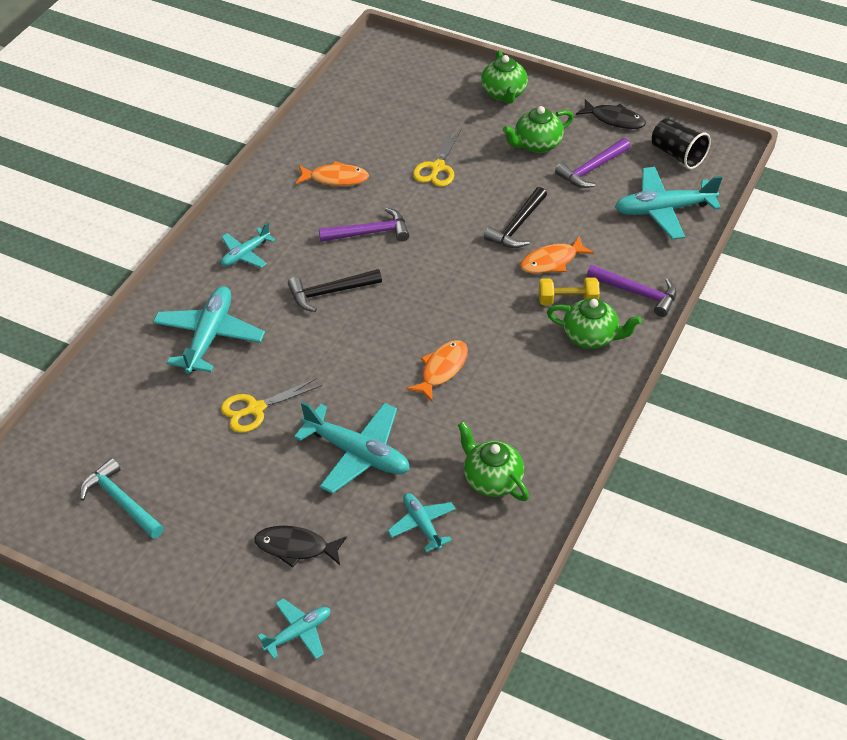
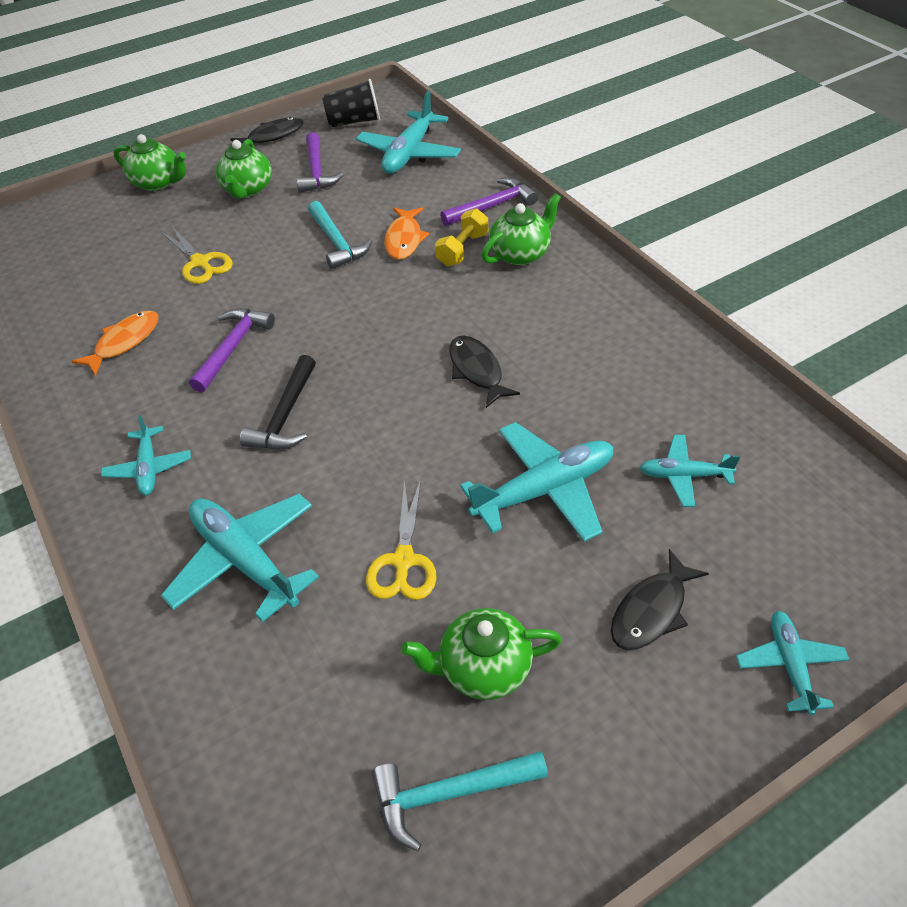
camera: 55 degrees left, 0 degrees up
orange fish [407,340,468,402] -> black fish [449,336,520,408]
green teapot [458,421,529,501] -> green teapot moved to [401,608,562,700]
black hammer [484,187,547,248] -> turquoise hammer [308,201,373,269]

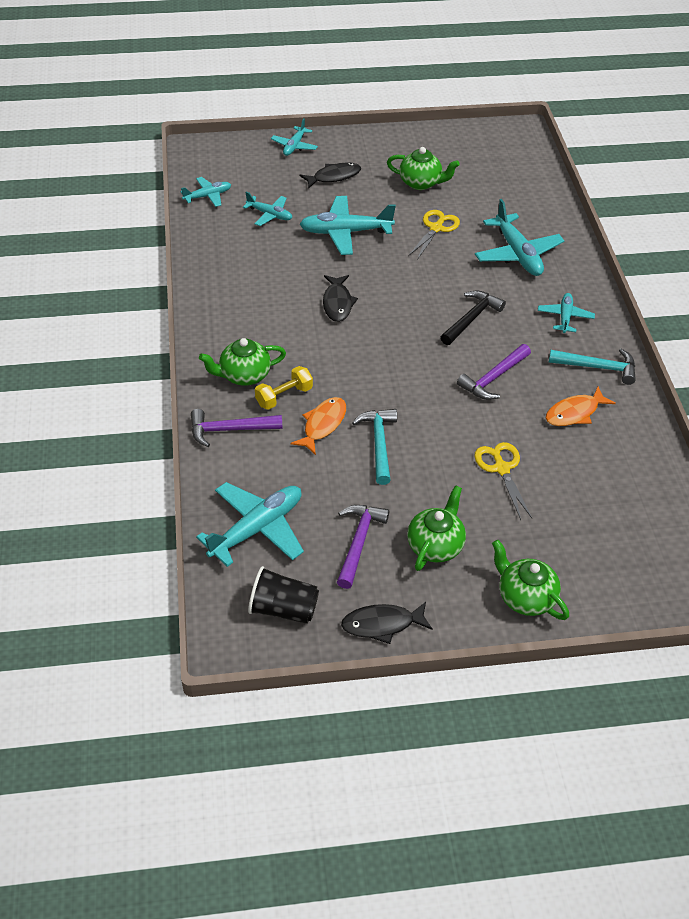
camera: 160 degrees left, 0 degrees up
turquoise hammer [372,751,548,852] -> turquoise hammer moved to [549,349,636,385]
none -> turquoise plane [180,177,231,207]

